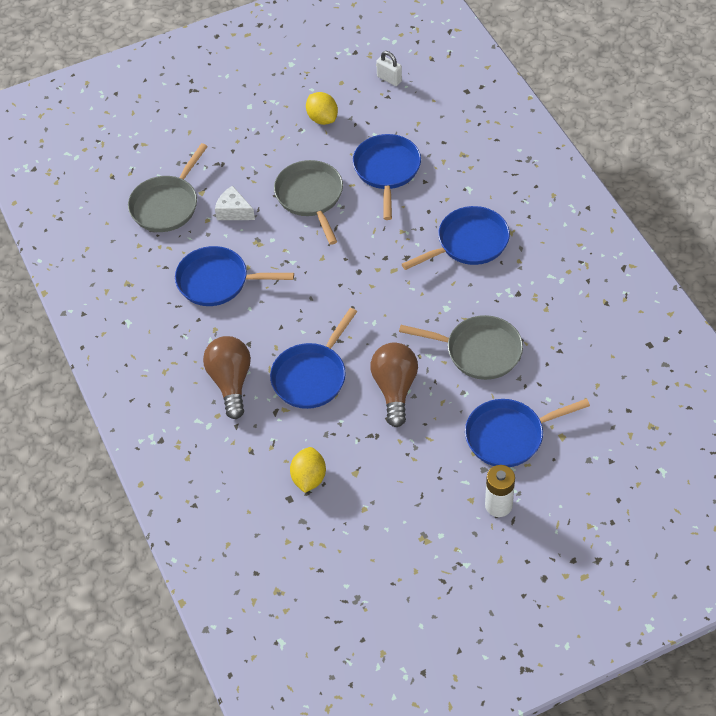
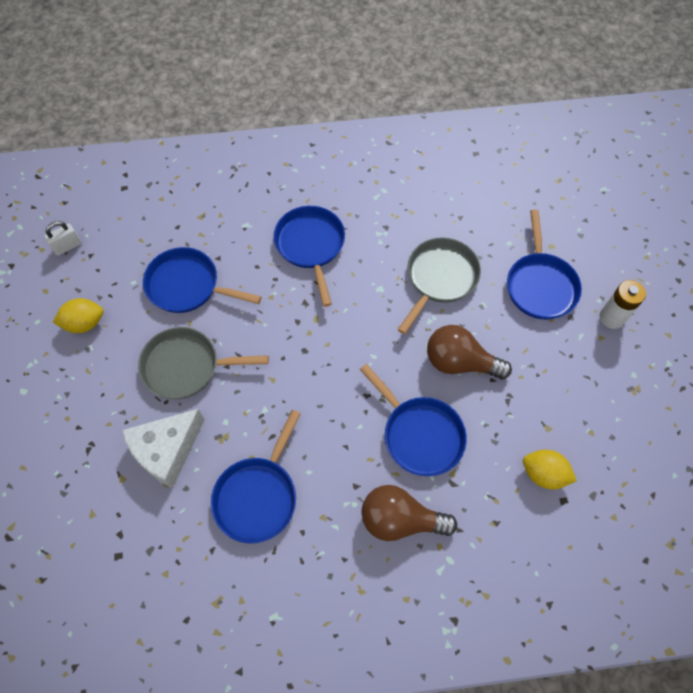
camera: 75 degrees left, 10 degrees up
grey pan [128,143,208,232] -> none
white cheese [215,186,255,220] -> white cheese [122,409,205,488], size x1.67

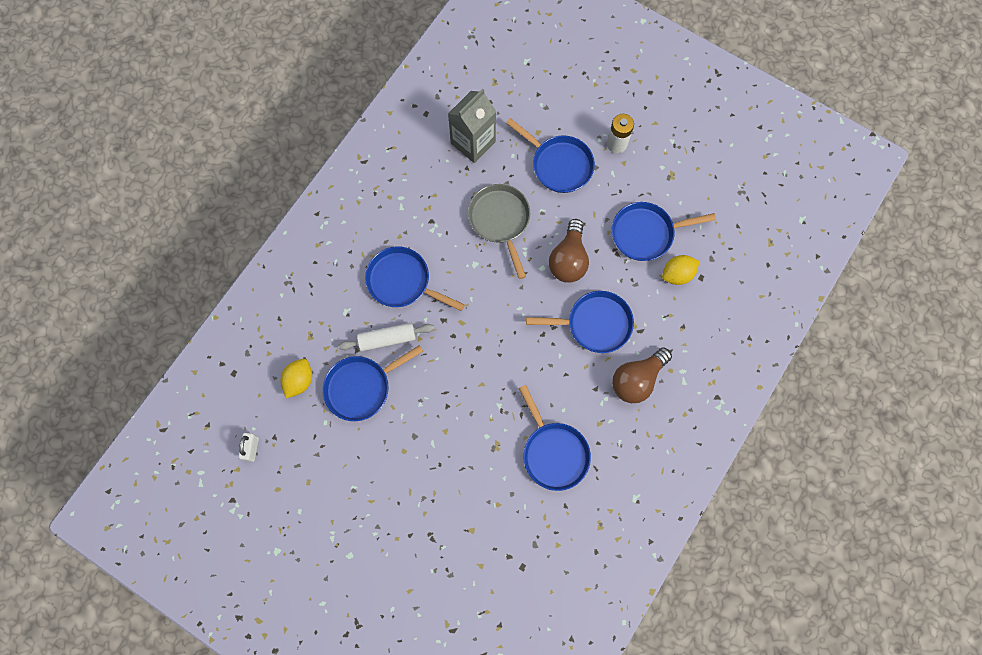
camera: 50 degrees left, 10 degrees up
yellow lemon [53,298,104,333] -> yellow lemon moved to [280,359,312,398]
white cheese [122,409,205,488] -> none
grey pan [138,327,269,399] -> none
brown light bulb [427,325,512,379] -> brown light bulb turned 45 degrees counterclockwise [549,219,589,283]
none -> white rolling pin [338,323,434,351]
none -> grey carton [448,89,496,163]
none -> blue pan [612,202,716,261]

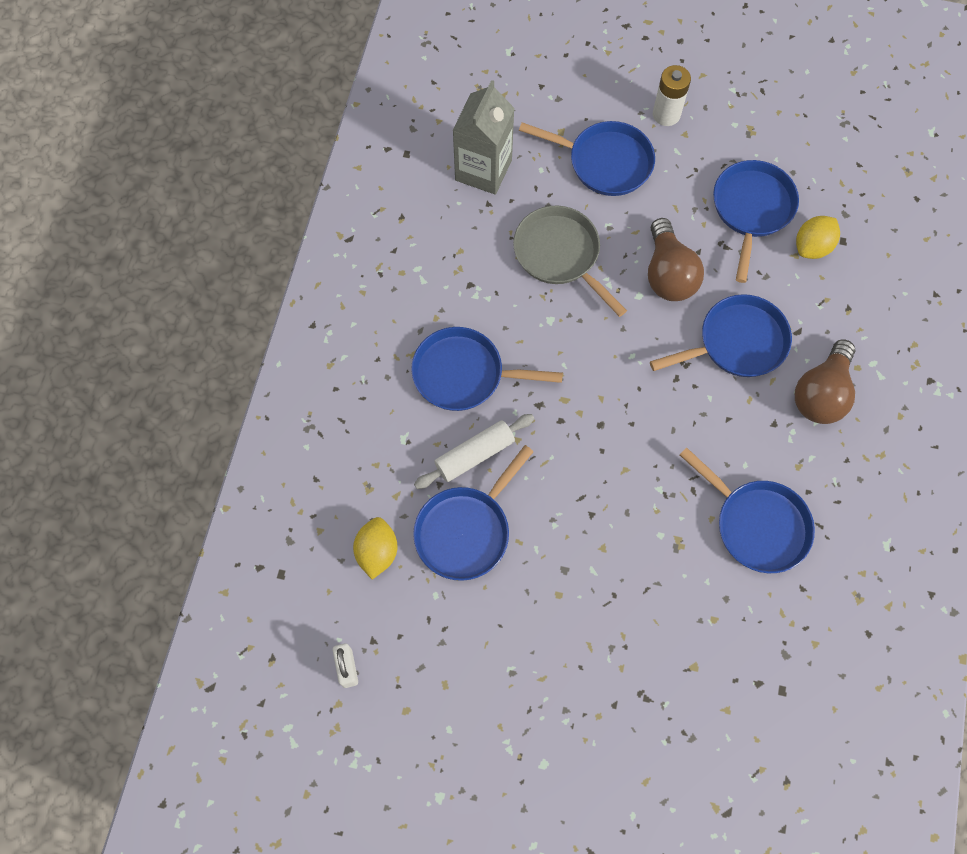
camera: 20 degrees left, 5 degrees down
blue pan [612,202,716,261] -> blue pan turned 135 degrees clockwise [713,160,799,283]

